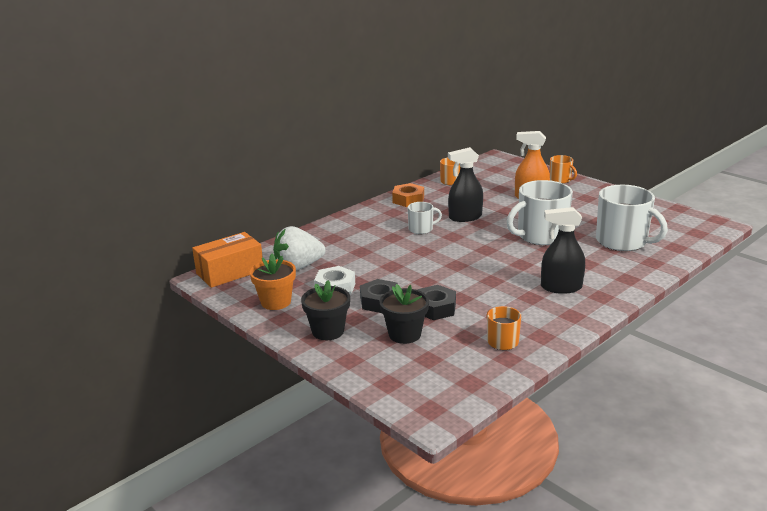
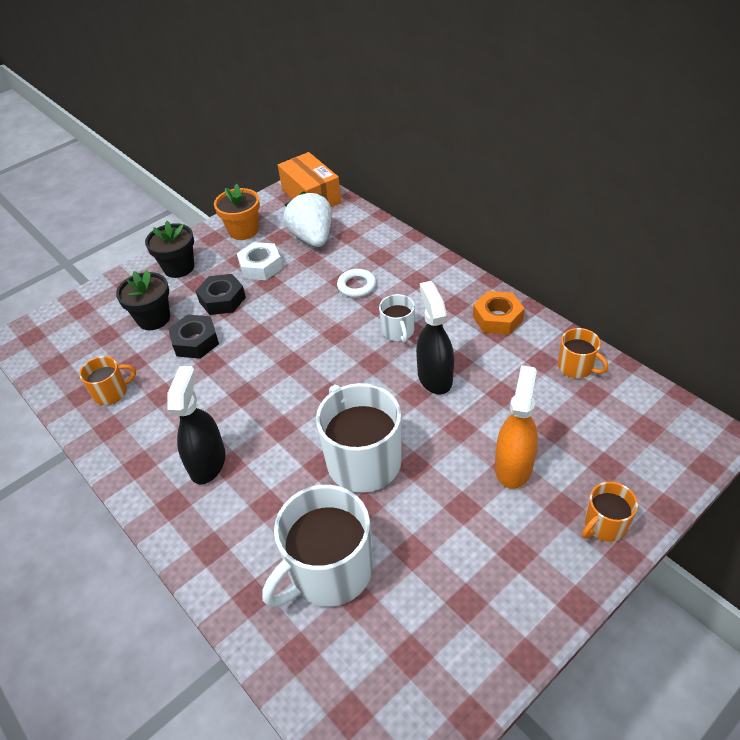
camera: 95 degrees right, 20 degrees up
none -> white ring [337,269,376,298]

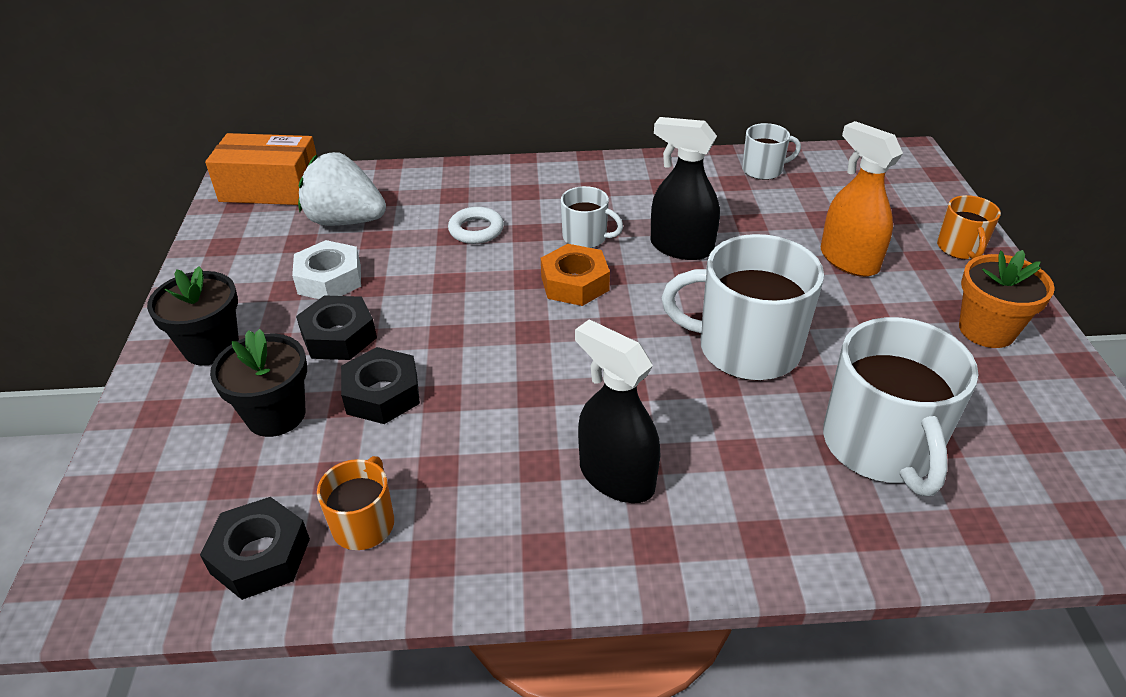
camera: 55 degrees left, 5 degrees down
orange flower pot [214,184,260,240] -> orange flower pot moved to [959,250,1055,348]
orange nut [473,291,525,335] -> orange nut moved to [541,244,610,306]
orange mug [558,328,608,378] -> white mug [742,123,801,180]
none -> black nut [200,497,310,600]

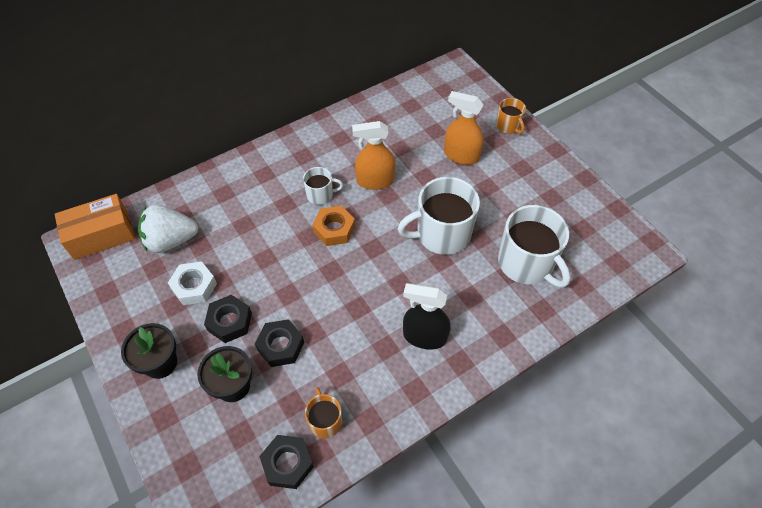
camera: 30 degrees left, 15 degrees up
white ring [448,207,504,244] -> none
black spray bottle [651,117,720,260] -> orange spray bottle [352,121,396,190]
white mug [742,123,801,180] -> none
orange flower pot [959,250,1055,348] -> none

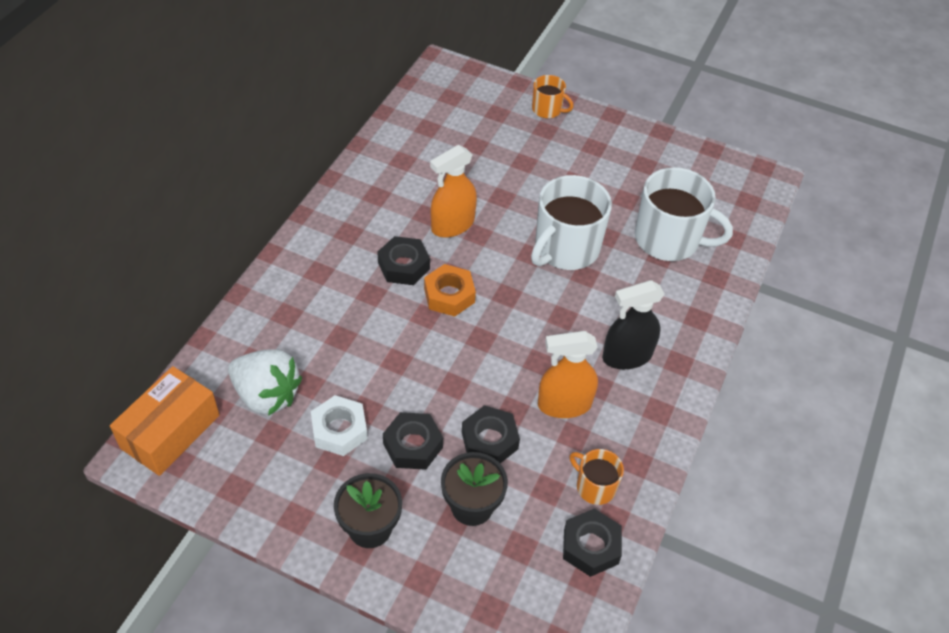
camera: 35 degrees left, 5 degrees down
white strawberry [138,204,198,253] -> white strawberry turned 105 degrees counterclockwise [228,349,302,416]
white mug [303,167,343,205] -> black nut [377,236,430,285]
orange spray bottle [444,91,484,165] -> orange spray bottle moved to [538,331,598,418]

